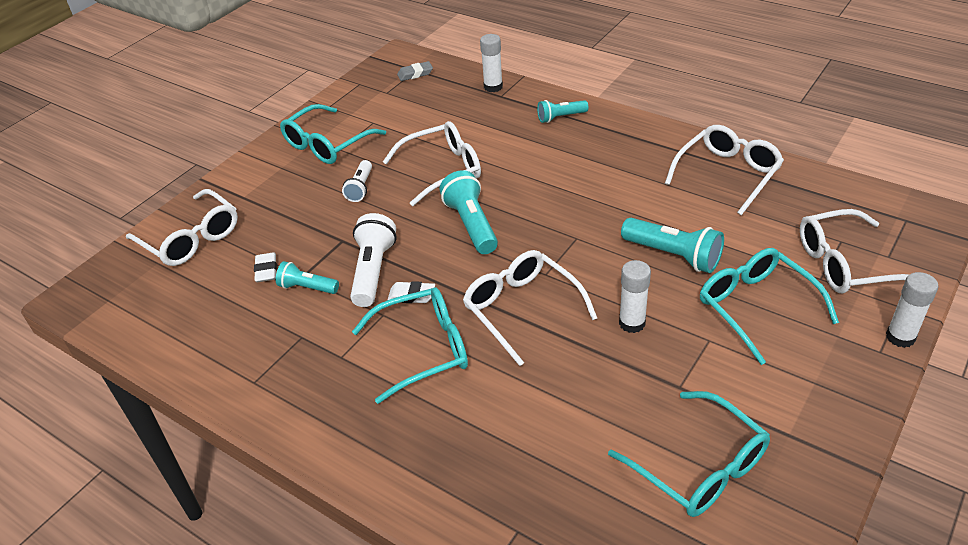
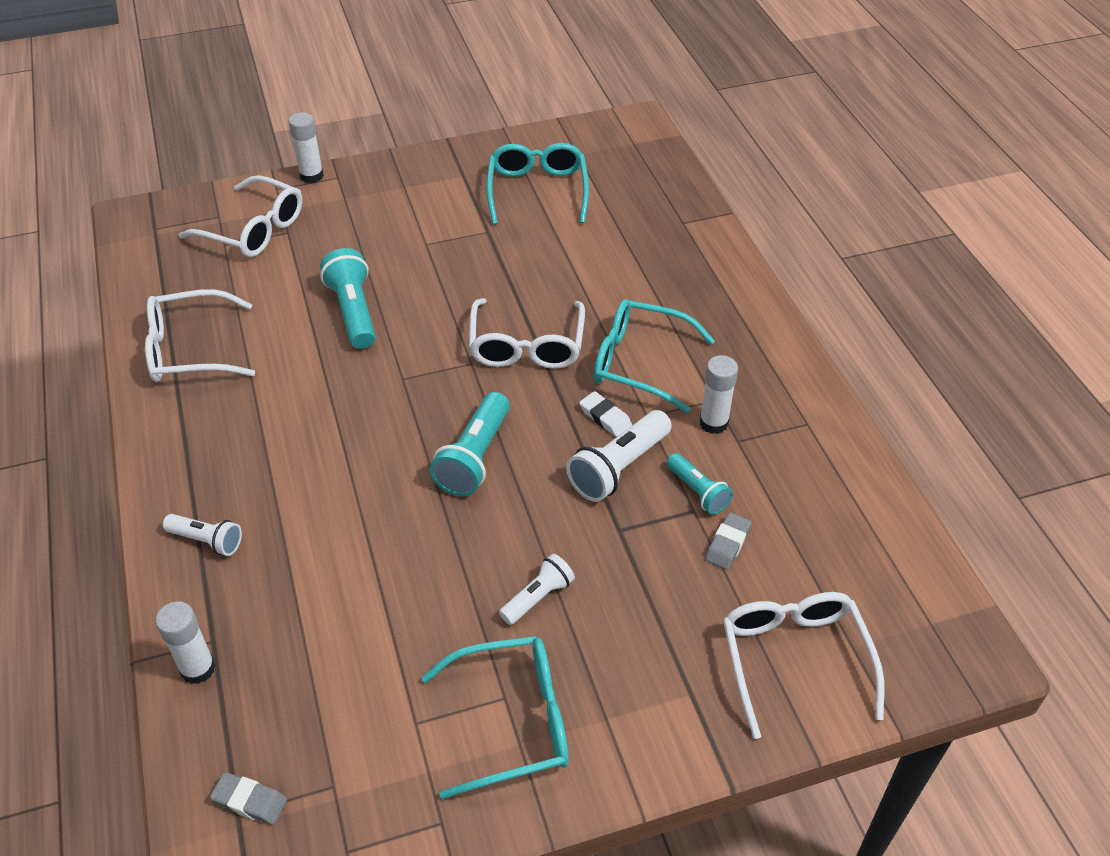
camera: 145 degrees left, 5 degrees up
white eraser [254,252,277,282] -> grey eraser [705,512,752,570]
white glasses [383,121,481,206] -> none
turquoise flashlight [537,100,589,123] -> white flashlight [163,514,242,556]
white glue stick [619,260,651,333] -> white glue stick moved to [700,355,738,434]
turquoise glasses [700,248,839,365] -> none

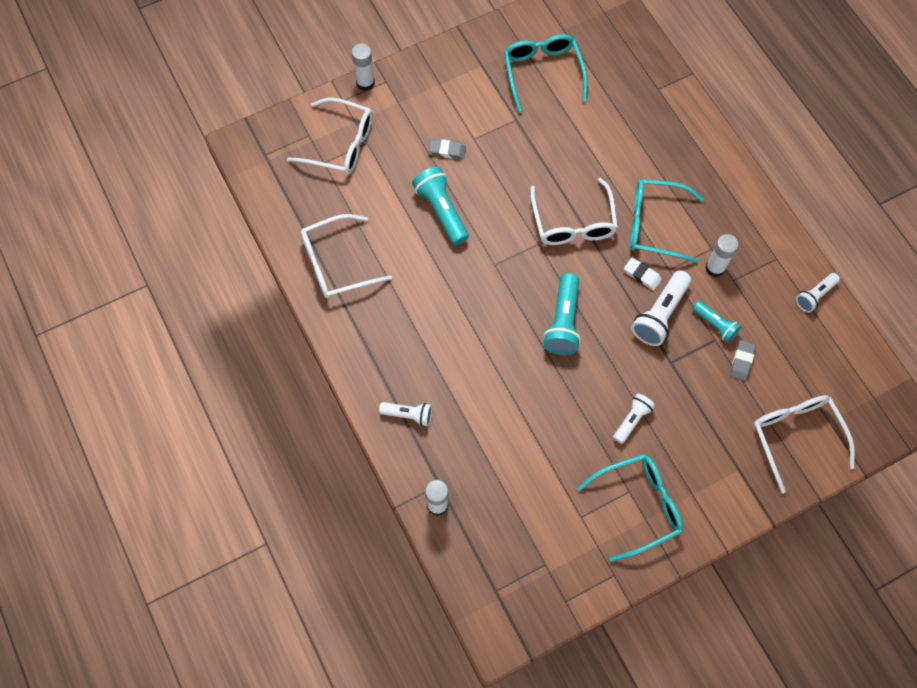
camera: 10 degrees left, 20 degrees up
grey eraser [210,772,287,825] -> grey eraser moved to [429,139,466,160]
none -> white flashlight [796,273,840,312]

